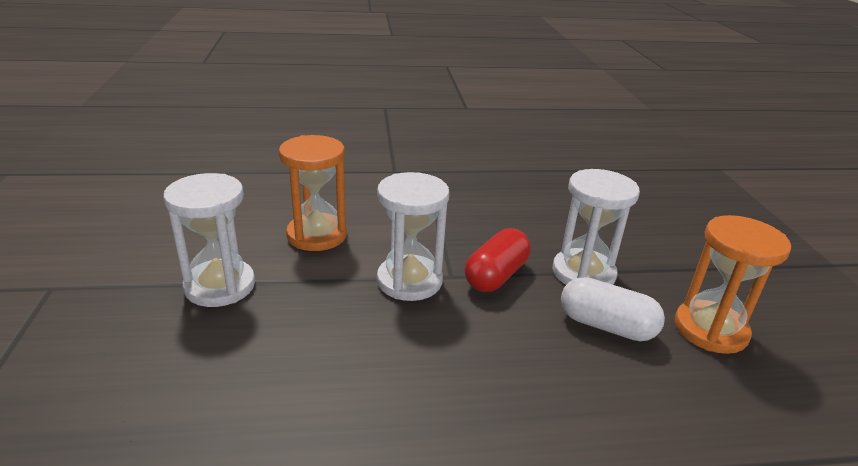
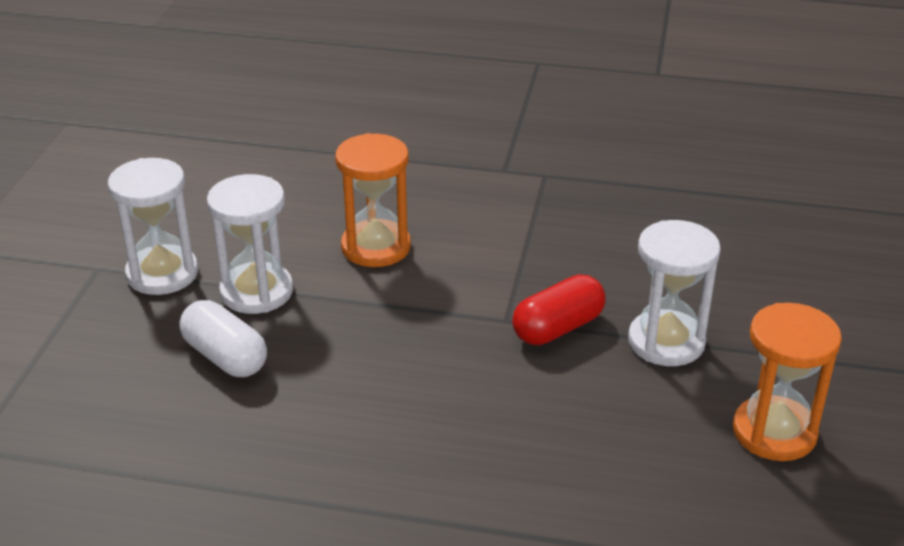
camera: 20 degrees right, 5 degrees up
white hourglass [377,172,449,301] -> white hourglass moved to [108,158,198,295]
white capsule [561,277,665,341] -> white capsule moved to [179,300,267,377]

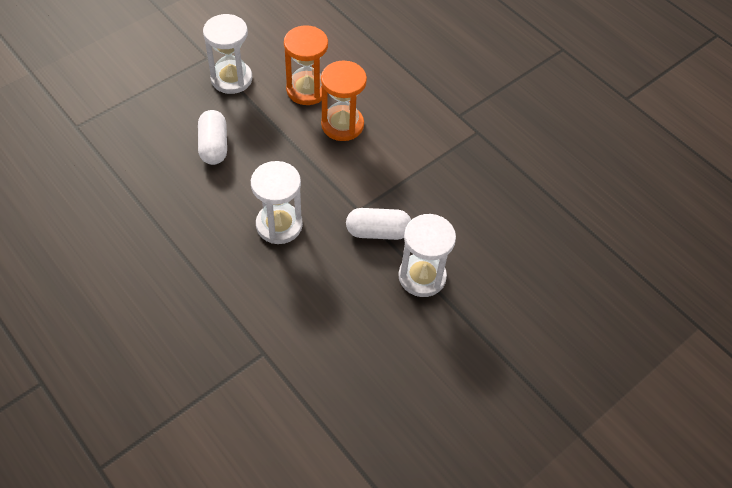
camera: 35 degrees right, 20 degrees up
white hourglass [207,174,293,314] -> white hourglass moved to [251,161,303,244]
red capsule [512,274,606,345] -> white capsule [346,208,411,240]
orange hourglass [733,303,842,461] -> orange hourglass moved to [284,25,328,105]

